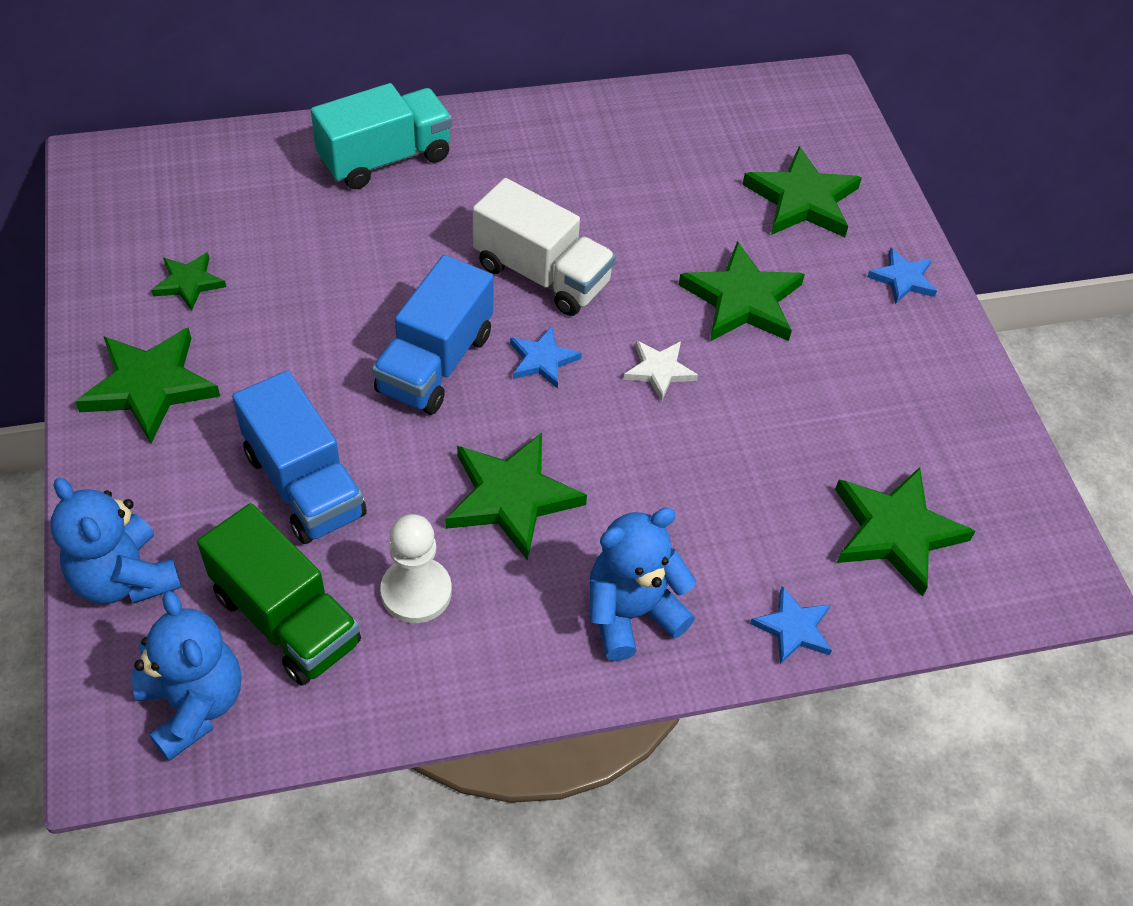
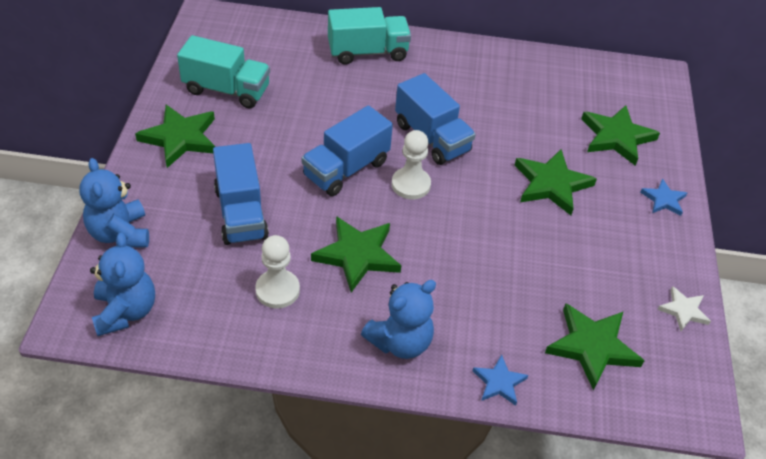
camera: 20 degrees right, 5 degrees down
green star [151,252,226,311] -> turquoise truck [177,35,270,108]
green truck [197,503,361,685] -> none
white truck [473,178,616,316] -> blue truck [395,73,476,165]
blue star [510,326,582,389] -> white pawn [391,130,431,200]
blue teddy bear [590,507,696,661] -> blue teddy bear turned 150 degrees clockwise [361,280,436,359]
white star [623,341,698,401] -> white star moved to [657,286,711,331]

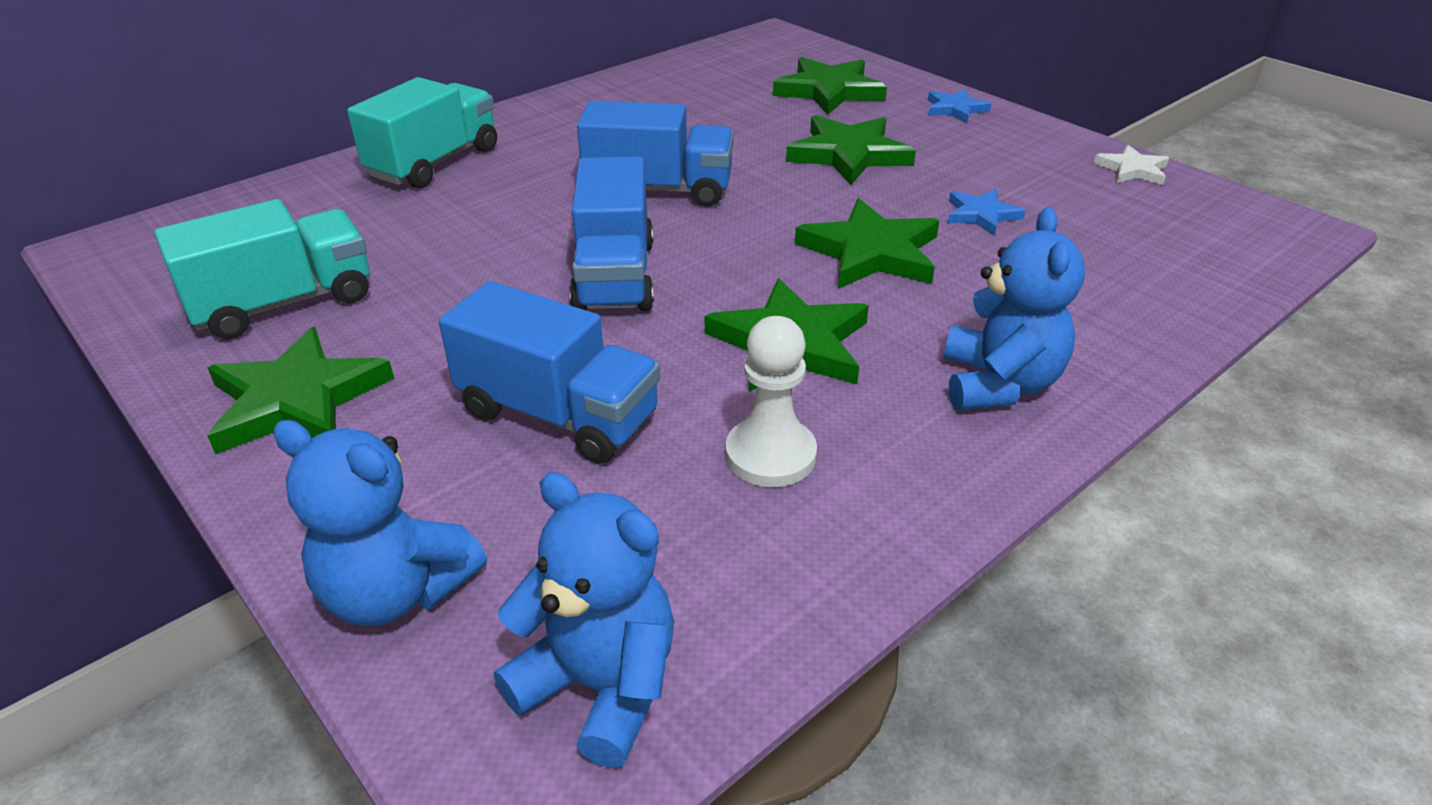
camera: 45 degrees left, 10 degrees down
white pawn [391,130,431,200] -> none
blue star [473,355,528,406] -> blue star moved to [948,189,1026,236]
green star [545,303,645,391] -> green star moved to [795,198,939,289]

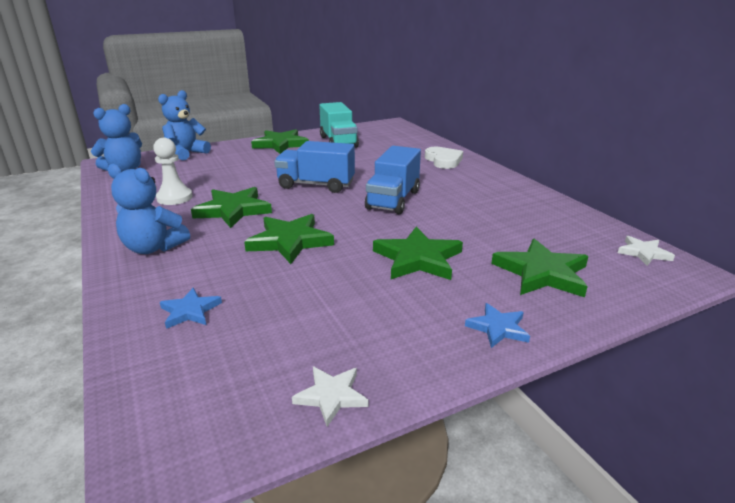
camera: 105 degrees right, 10 degrees down
turquoise truck [347,77,497,189] -> white heart [425,147,463,169]
blue truck [439,281,660,464] -> none
blue star [948,189,1026,236] -> blue star moved to [160,288,222,329]
none -> white star [618,236,675,266]

